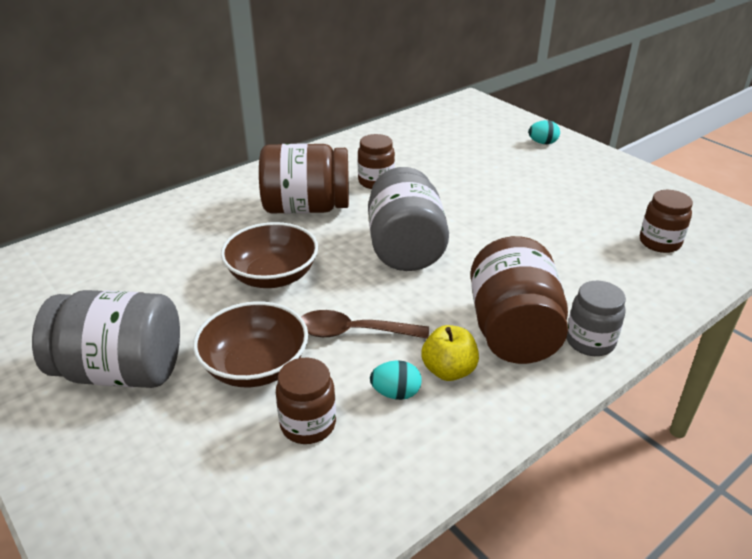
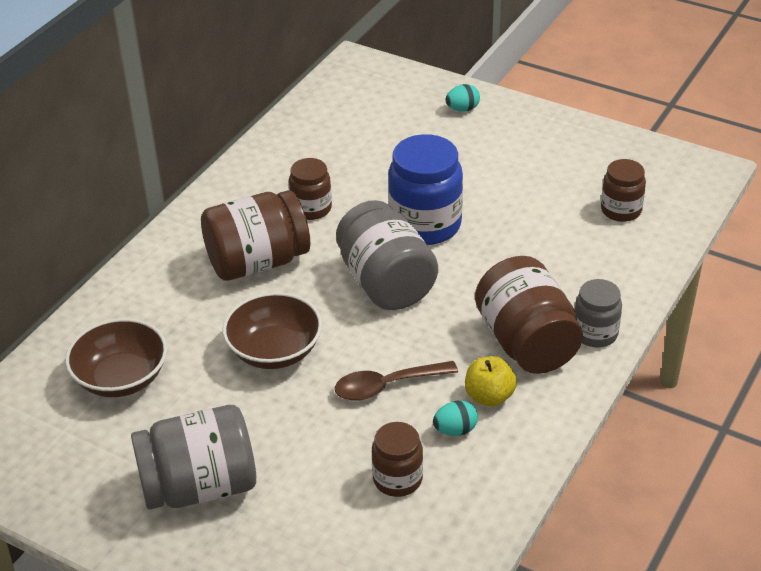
camera: 20 degrees left, 5 degrees up
brown bowl [193,302,308,387] -> brown bowl moved to [65,318,167,397]
none -> blue jar [388,134,463,245]

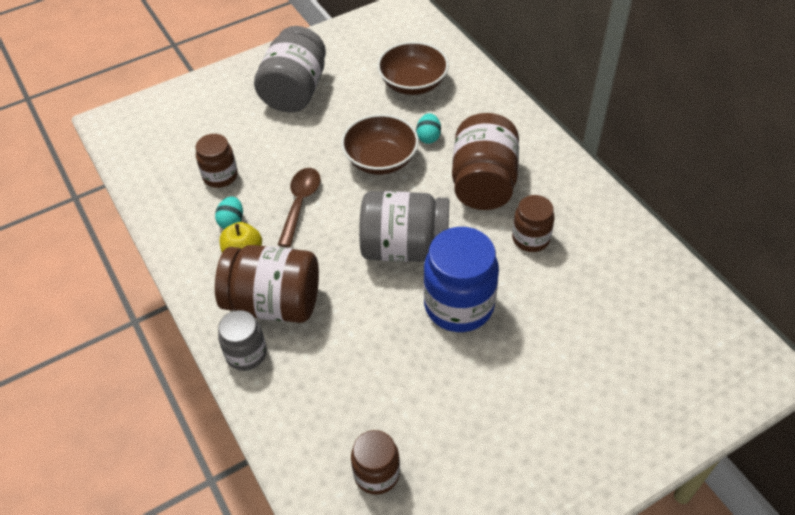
camera: 120 degrees right, 10 degrees up
turquoise egg [445,84,480,112] -> turquoise egg moved to [416,113,441,144]

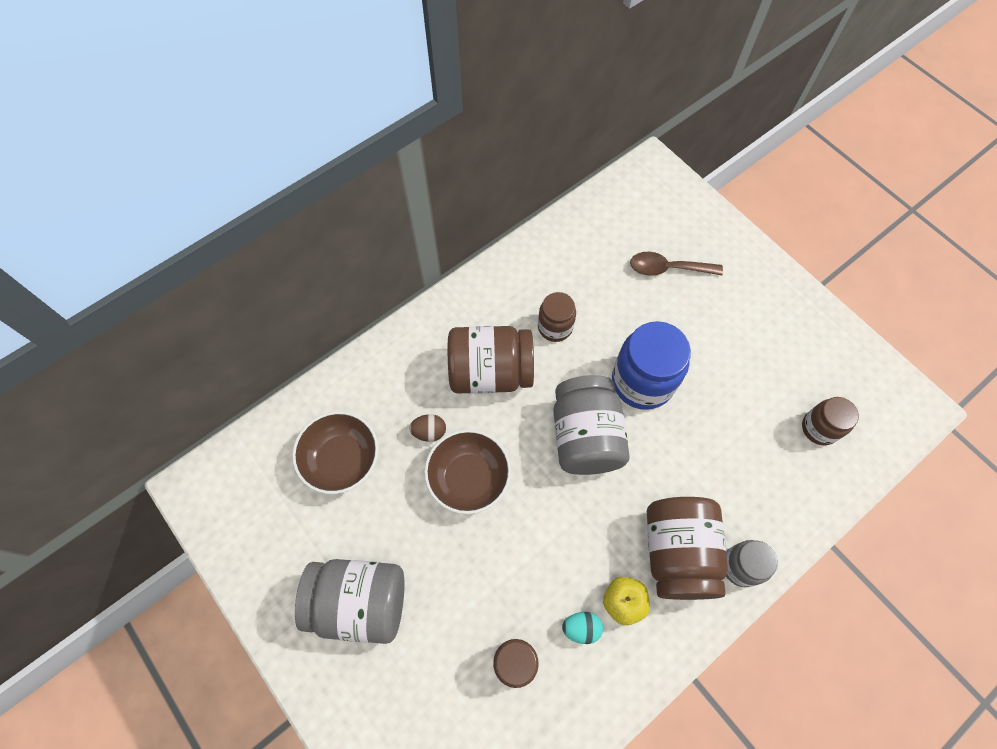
camera: 100 degrees left, 15 degrees up
brown spoon [278,168,321,247] -> brown spoon moved to [630,252,723,276]
turquoise egg [416,113,441,144] -> brown egg [409,414,446,442]

